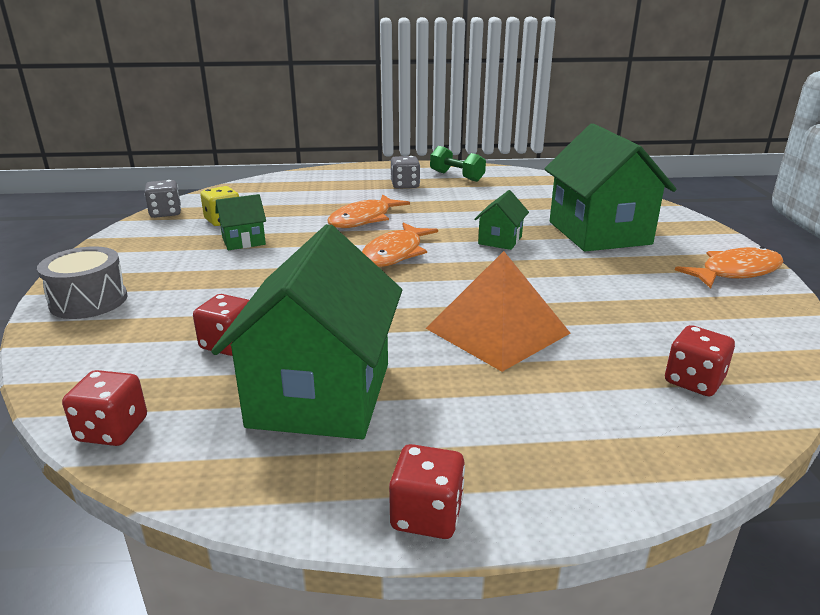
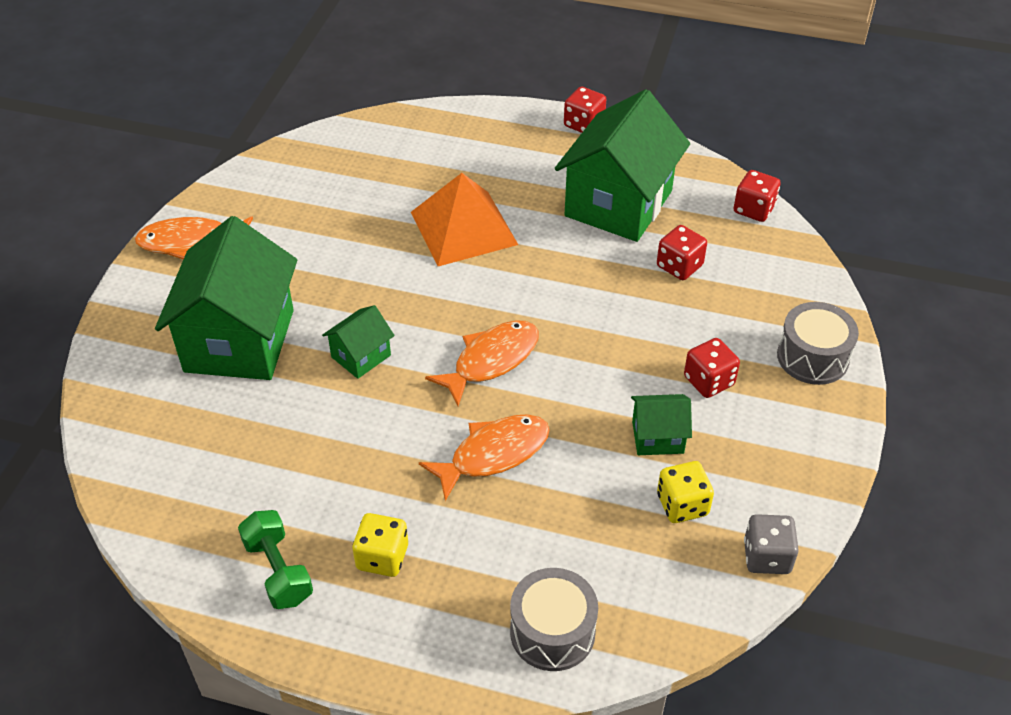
camera: 160 degrees left, 20 degrees up
grey dice [391,156,420,189] -> yellow dice [352,513,408,577]
red dice [665,325,735,397] -> red dice moved to [684,338,740,398]
none -> grey drum [510,568,598,671]

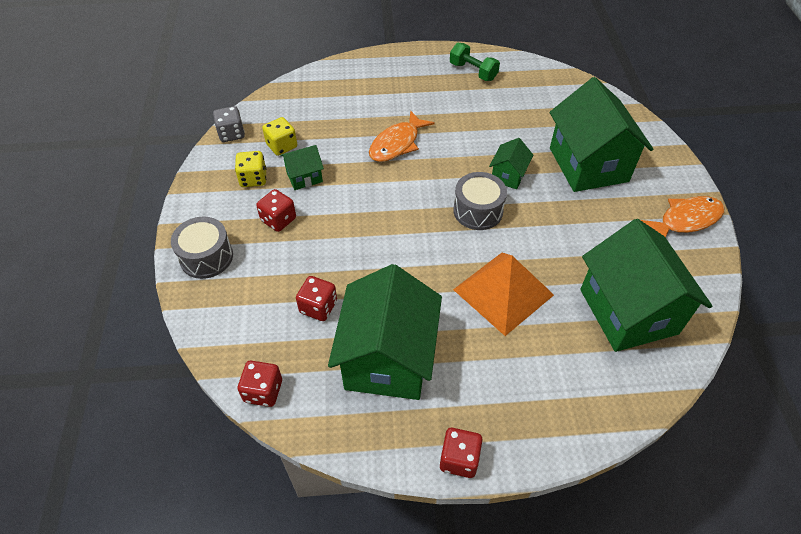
camera: 160 degrees right, 5 degrees up
yellow dice [352,513,408,577] -> yellow dice moved to [235,151,266,187]
orange fish [425,320,539,406] -> none
grey drum [510,568,598,671] -> grey drum moved to [453,172,507,230]
none -> green house [580,219,712,352]

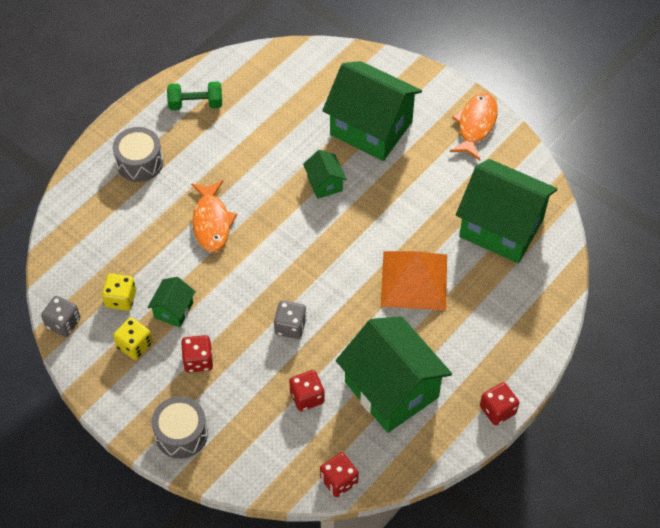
camera: 45 degrees left, 5 degrees up
grey drum [453,172,507,230] -> grey drum moved to [113,127,163,182]
none -> grey dice [274,301,307,339]

